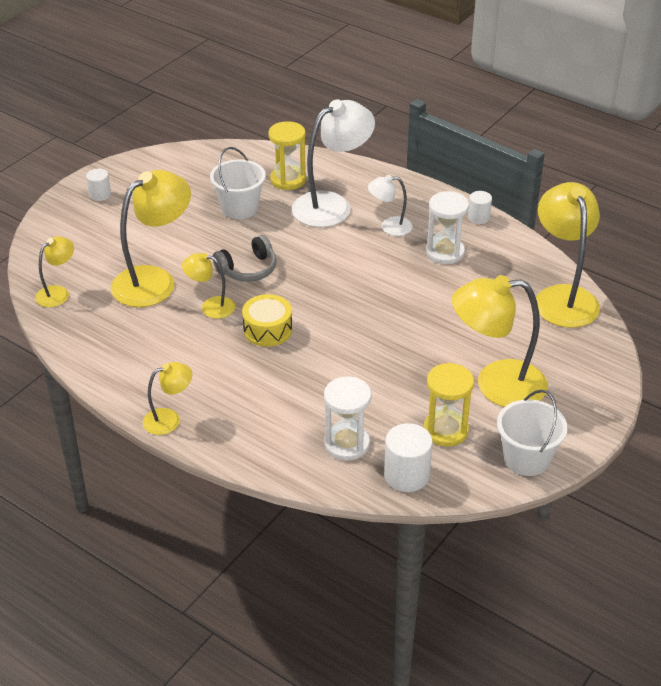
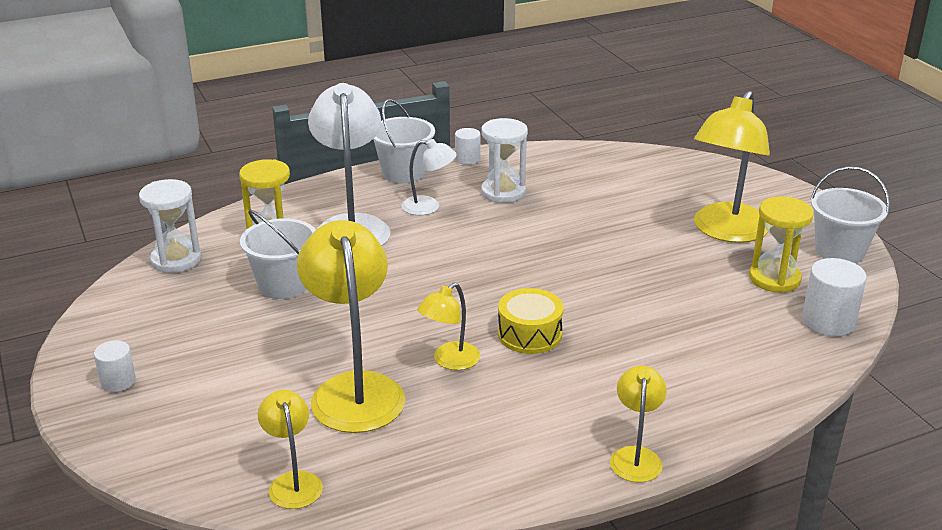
camera: 60 degrees left, 10 degrees down
grey headphones [213,235,277,282] -> none
white hourglass [324,376,371,461] -> white hourglass moved to [139,179,201,273]
white lamp [368,175,413,236] -> white lamp turned 105 degrees counterclockwise [402,139,457,215]
yellow lamp [536,182,600,328] -> none
none -> white bucket [373,99,435,183]

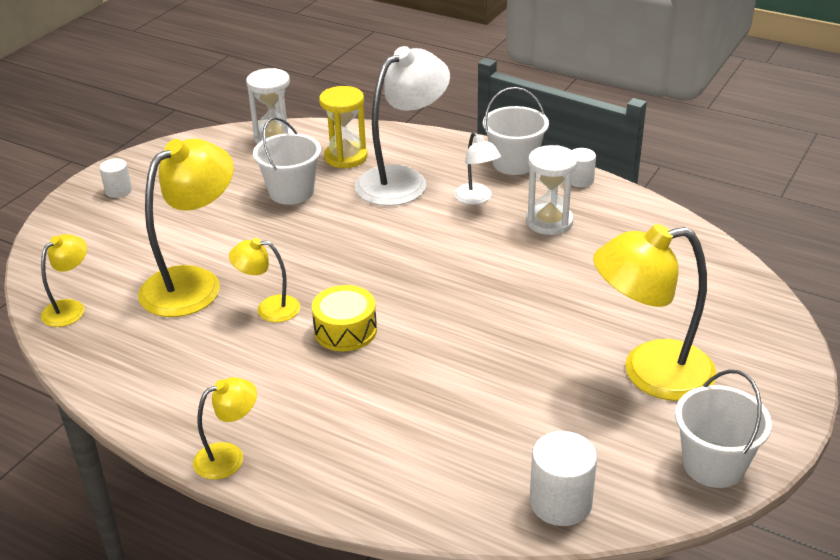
camera: 55 degrees right, 5 degrees up
yellow hourglass [749,196,814,293] -> none

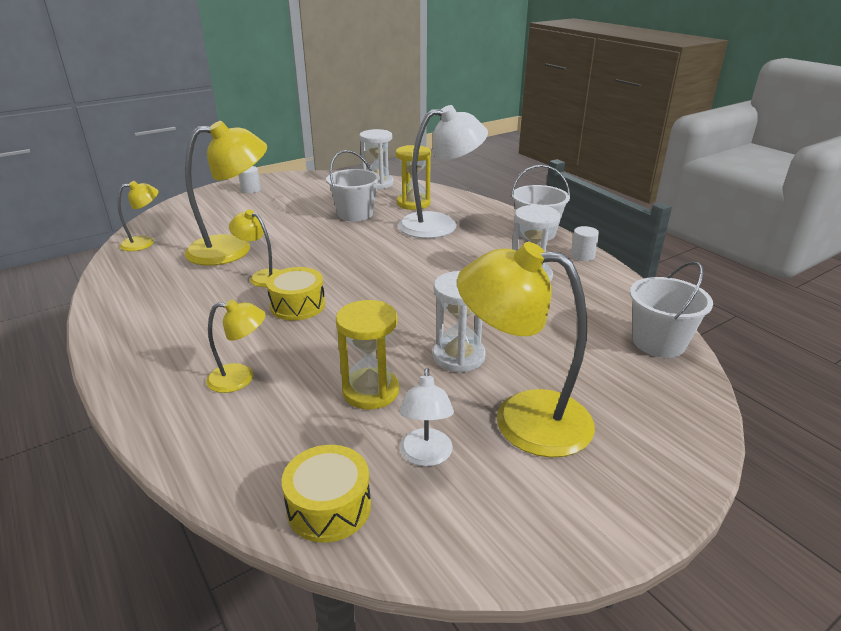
camera: 25 degrees right, 5 degrees down
yellow lamp [193,377,257,480] -> yellow lamp moved to [206,299,266,393]
white lamp [454,132,501,205] -> white lamp moved to [399,368,454,466]
white cylinder [530,431,597,526] -> yellow drum [281,445,371,543]
white bucket [675,370,772,488] -> white bucket moved to [630,261,713,358]
none -> yellow hourglass [336,300,399,409]
none -> white hourglass [433,271,486,373]

